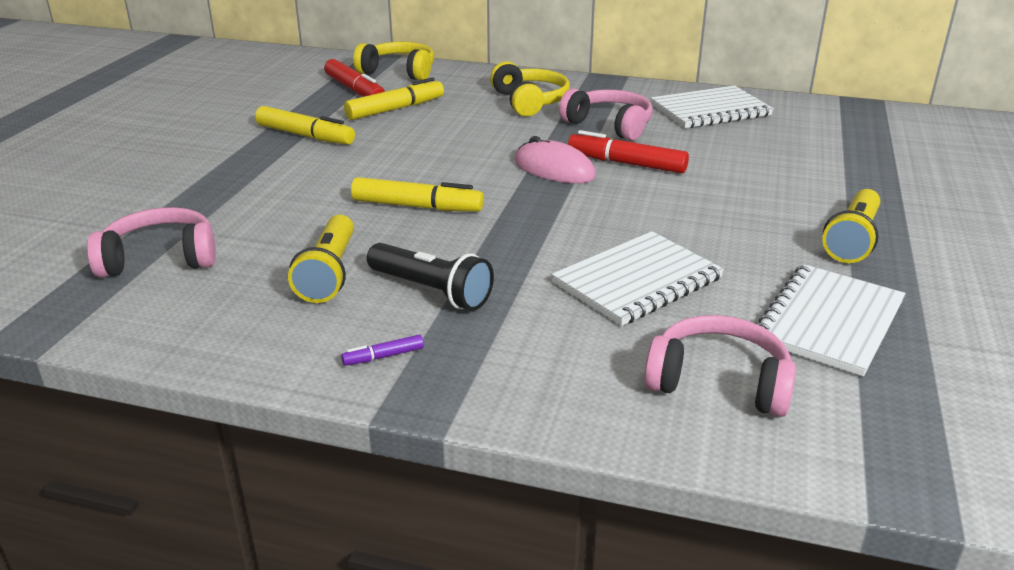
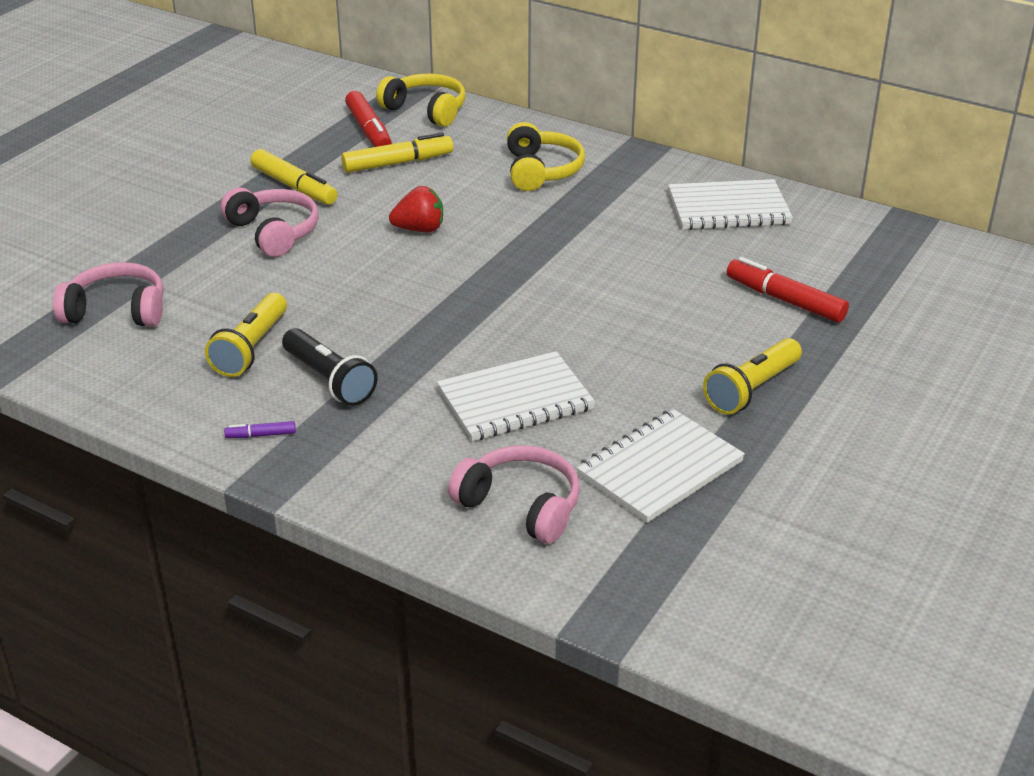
camera: 15 degrees right, 5 degrees up
yellow marker [351,177,484,212] -> none
pink mouse [514,136,596,183] -> none
pink headphones [559,88,653,141] -> pink headphones moved to [221,188,319,257]
red marker [568,130,689,173] -> red marker moved to [727,257,849,323]
none -> red strawberry [389,186,443,233]

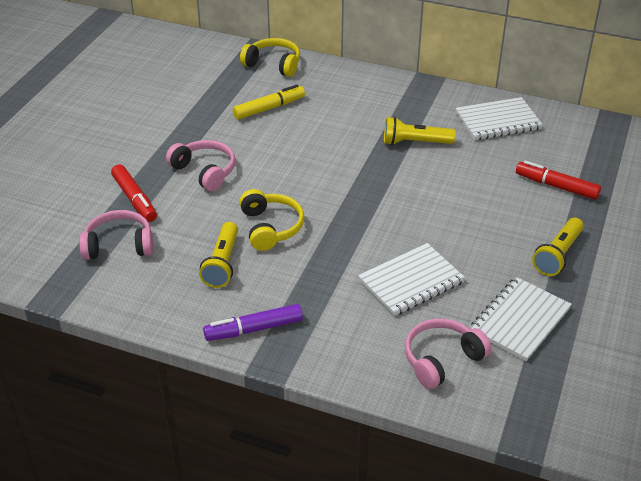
camera: 10 degrees left, 5 degrees up
purple marker [224,421,296,438] -> purple marker [203,304,303,341], size x2.11
yellow marker [250,149,338,205] -> none
black flashlight [282,328,378,406] -> none
red marker [345,91,392,147] -> red marker moved to [111,164,157,222]
red strawberry [389,186,443,233] -> none
pink headphones [448,445,580,544] -> pink headphones turned 60 degrees counterclockwise [405,318,491,389]
yellow headphones [507,122,585,191] -> yellow headphones moved to [240,189,304,251]
none -> yellow flashlight [384,116,456,145]

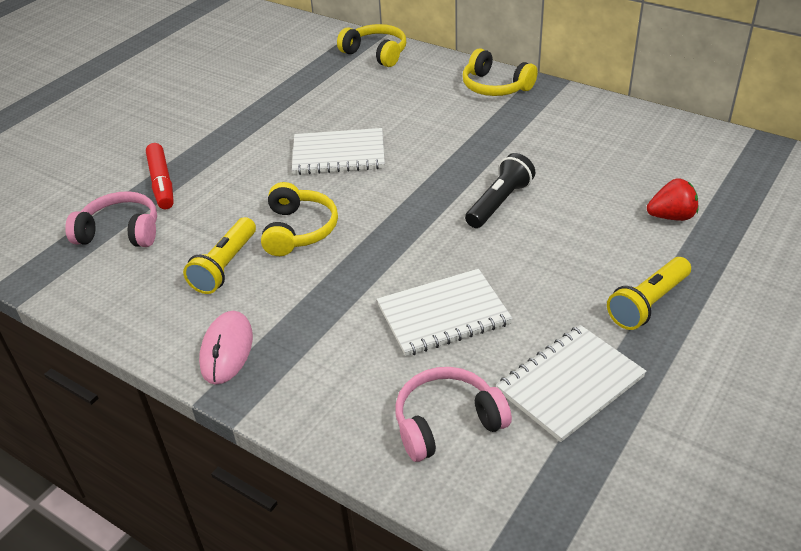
camera: 15 degrees right, 0 degrees up
pink headphones [166,140,235,191] -> none
purple marker [203,304,303,341] -> pink mouse [199,311,253,384]
yellow marker [233,85,305,120] -> none
yellow flashlight [384,116,456,145] -> none
white notebook [455,97,543,140] -> white notebook moved to [292,128,385,175]
red marker [516,161,601,200] -> red strawberry [647,178,698,221]
none -> yellow headphones [463,48,538,96]
none -> black flashlight [465,153,536,228]

